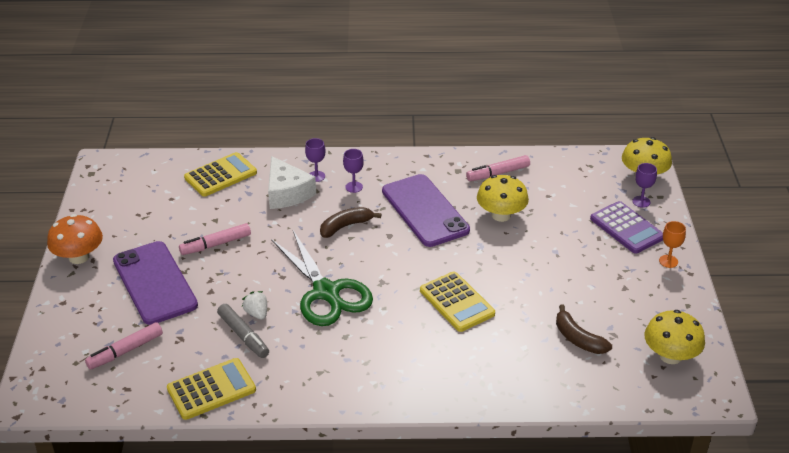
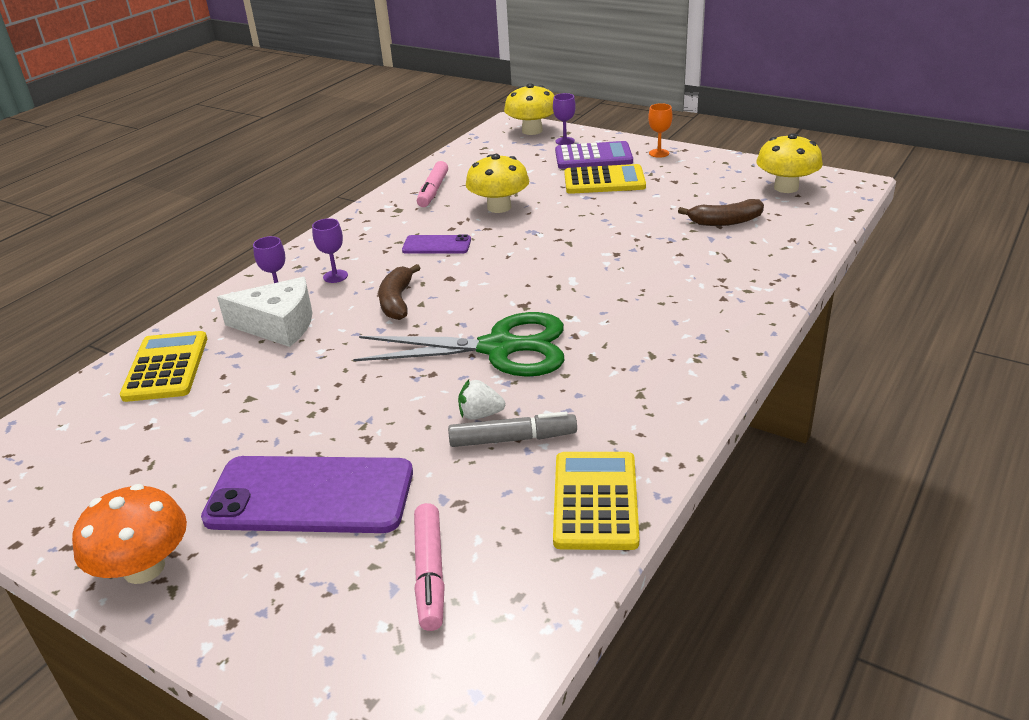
camera: 55 degrees left, 5 degrees down
pink marker [179,223,251,255] -> none
purple phone [382,174,470,247] -> purple phone [402,234,471,254], size x0.49
yellow calculator [420,271,495,332] -> yellow calculator moved to [564,164,646,194]

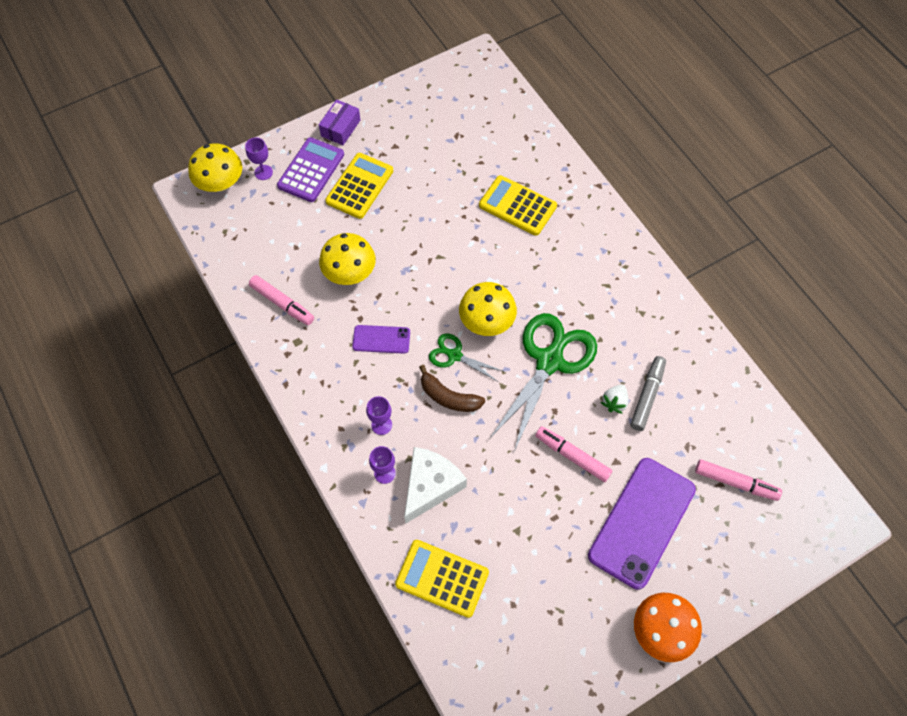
camera: 65 degrees left, 30 degrees up
purple phone [402,234,471,254] -> purple phone turned 60 degrees clockwise [352,325,410,354]
yellow calculator [553,452,639,550] -> yellow calculator moved to [479,175,557,236]
orange goblet [648,103,673,158] -> purple box [319,99,361,145]
brown banana [678,199,764,226] -> none
yellow mushroom [757,133,823,193] -> yellow mushroom moved to [459,282,517,336]
none -> green scissors [429,333,503,382]
none -> pink marker [535,426,612,482]

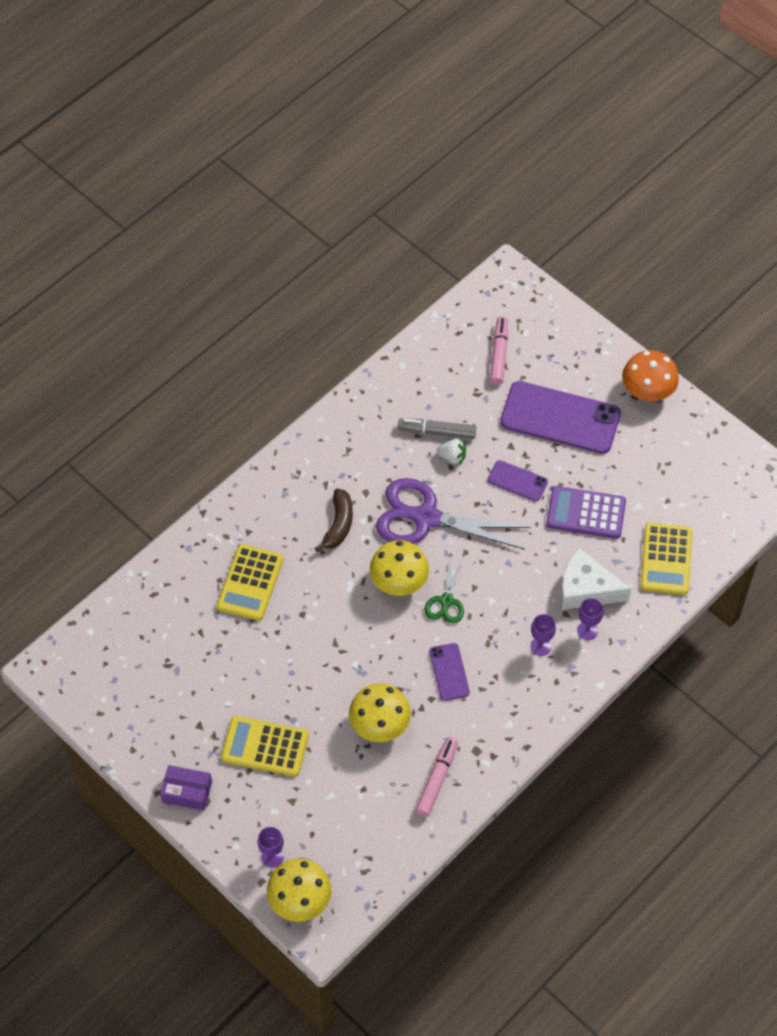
camera: 105 degrees left, 5 degrees down
purple calculator [277,137,344,202] -> purple calculator moved to [546,486,626,539]
brown banana [419,365,485,412] -> brown banana moved to [315,489,353,552]
green scissors [490,313,597,451] -> purple scissors [376,478,531,550]
pink marker [535,426,612,482] -> purple phone [487,460,548,501]

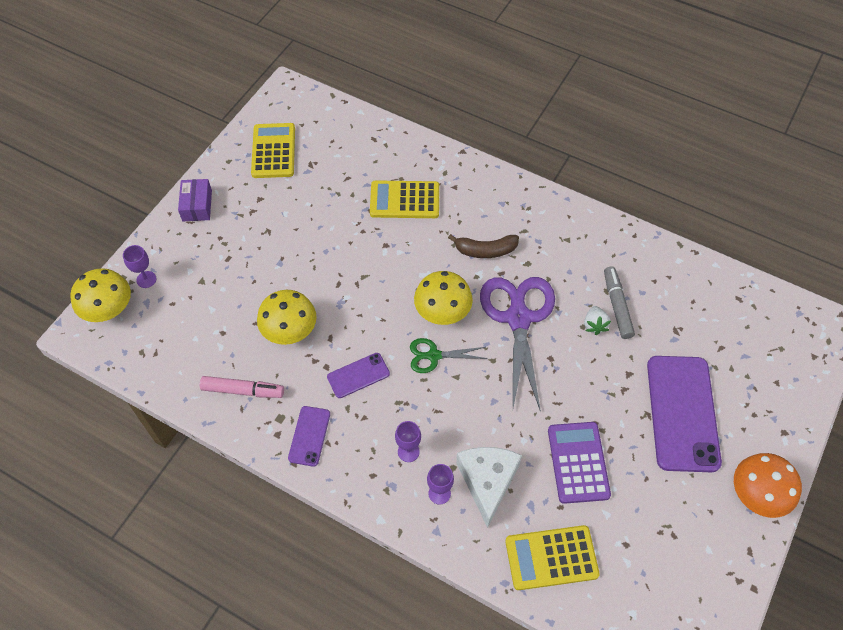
camera: 75 degrees right, 0 degrees up
yellow calculator [221,716,309,777] -> yellow calculator moved to [251,123,295,178]
purple phone [487,460,548,501] -> purple phone moved to [288,406,330,467]
pink marker [490,316,508,385] -> none

